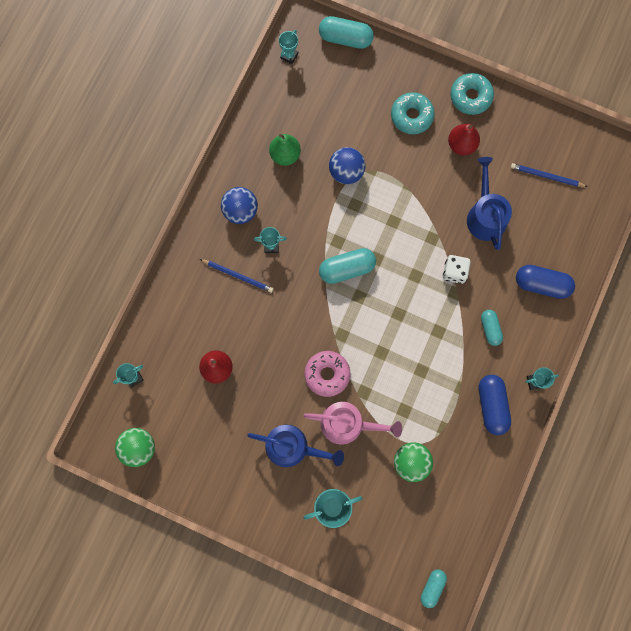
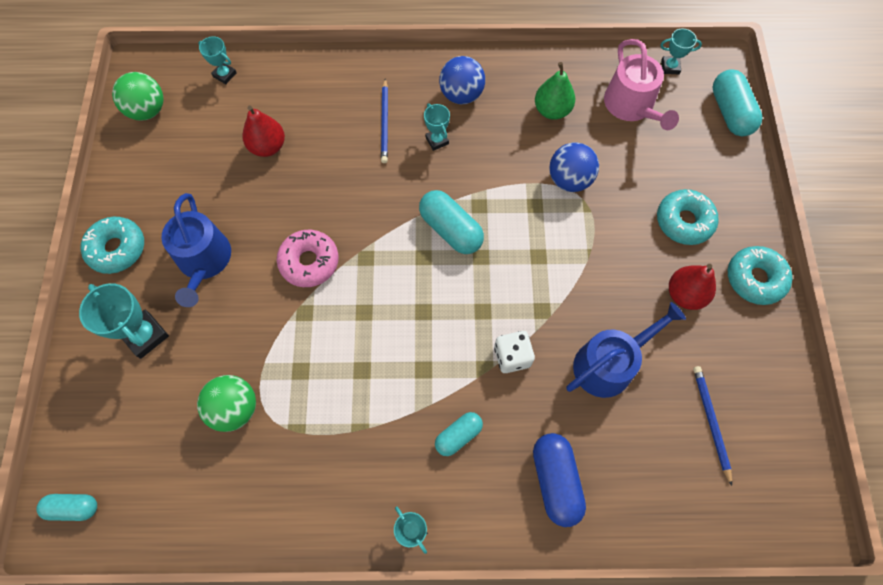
camera: 65 degrees right, 10 degrees down
pink watering can [304,402,402,445] -> pink watering can moved to [604,39,679,130]
blue capsule [479,375,511,435] -> none
none -> turquoise donut [81,217,144,274]

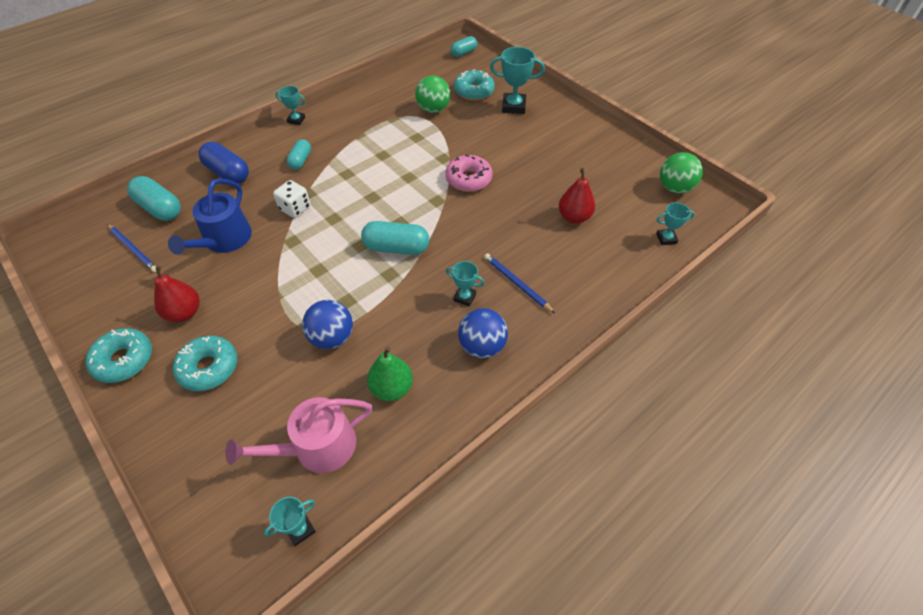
camera: 140 degrees right, 15 degrees down
turquoise donut [81,217,144,274] -> turquoise donut moved to [454,69,495,101]
blue watering can [161,193,231,307] -> none
pink watering can [604,39,679,130] -> pink watering can turned 60 degrees counterclockwise [225,397,372,473]
turquoise capsule [713,69,762,136] -> turquoise capsule moved to [127,176,181,221]

